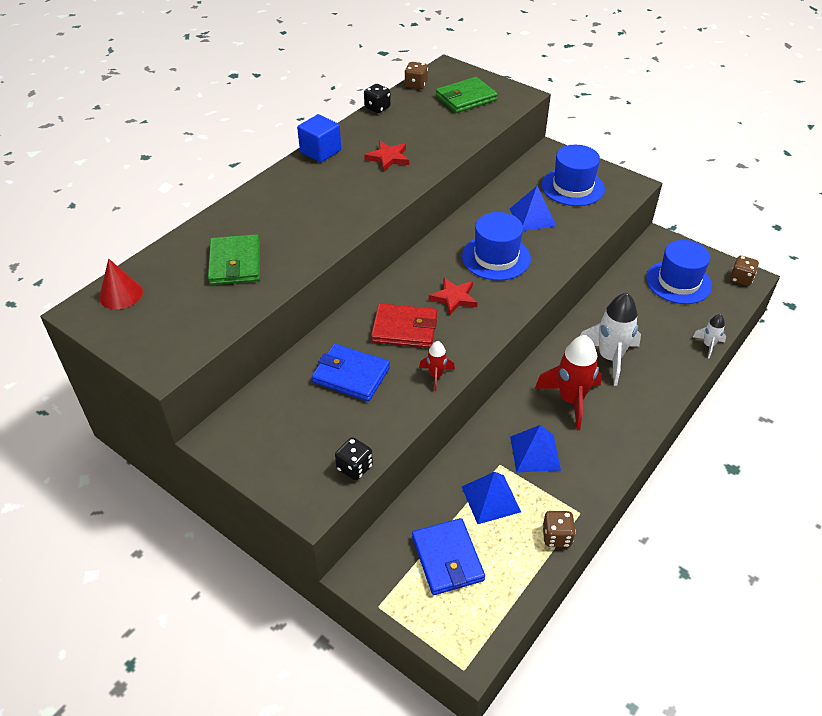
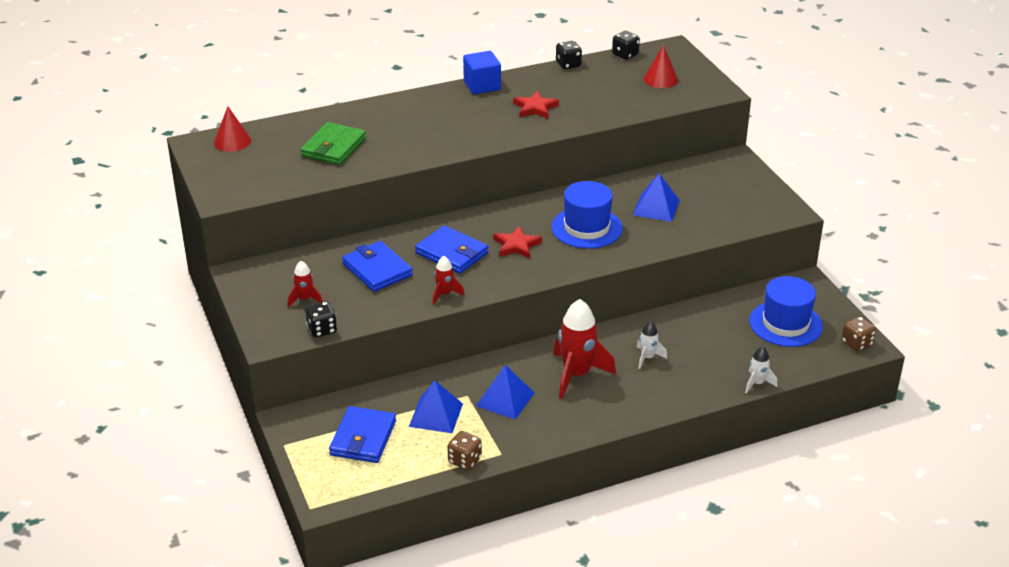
camera: 30 degrees right, 10 degrees down
red wallet [371,303,437,348] -> blue wallet [415,225,488,274]
brown dice [404,62,428,89] -> black dice [612,31,640,60]
green wallet [436,77,498,113] -> red cone [644,45,678,88]
blue hat [542,145,605,206] -> none
white rocket [580,293,641,386] -> white rocket [636,321,667,369], size x0.50
none -> red rocket [288,261,322,307]

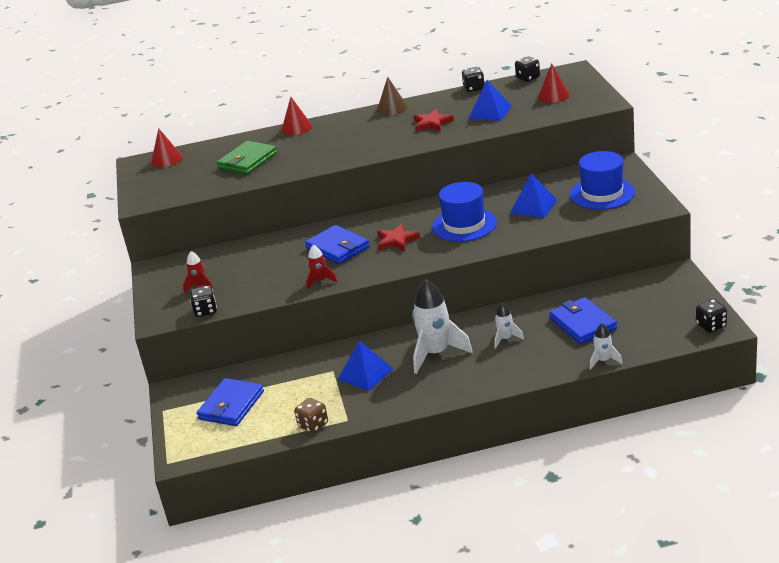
camera: 15 degrees right, 5 degrees down
blue wallet [342,241,413,292] -> blue wallet moved to [549,297,617,344]
blue pyramid [409,380,463,433] -> blue pyramid moved to [469,80,512,121]
blue cube [463,51,501,94] -> brown cone [377,77,408,115]
red rocket [553,299,616,399] -> white rocket [412,279,473,374]
blue hat [749,276,823,347] -> blue hat moved to [570,151,635,210]
brown dice [842,316,876,351] -> black dice [696,299,727,332]
none -> red cone [281,97,312,135]

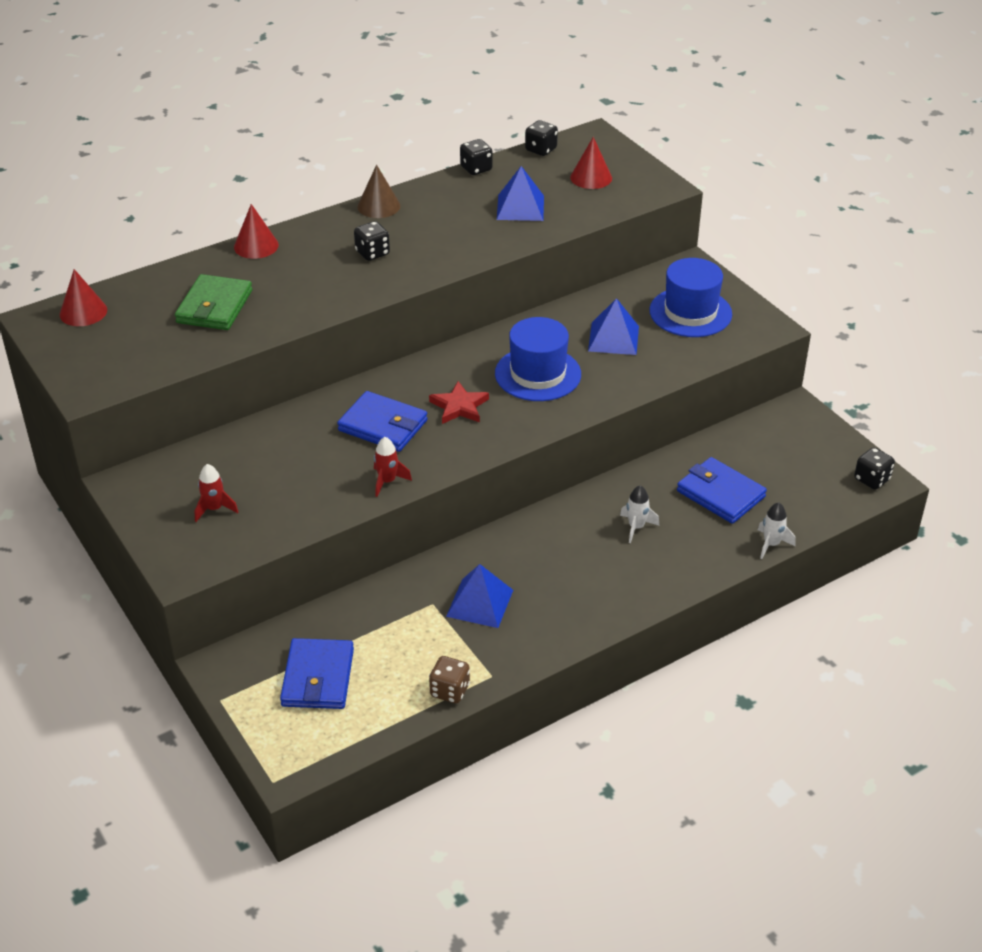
camera: 25 degrees left, 10 degrees up
black dice [190,286,217,317] -> black dice moved to [354,221,390,261]
white rocket [412,279,473,374] -> none
red star [414,109,454,132] -> none

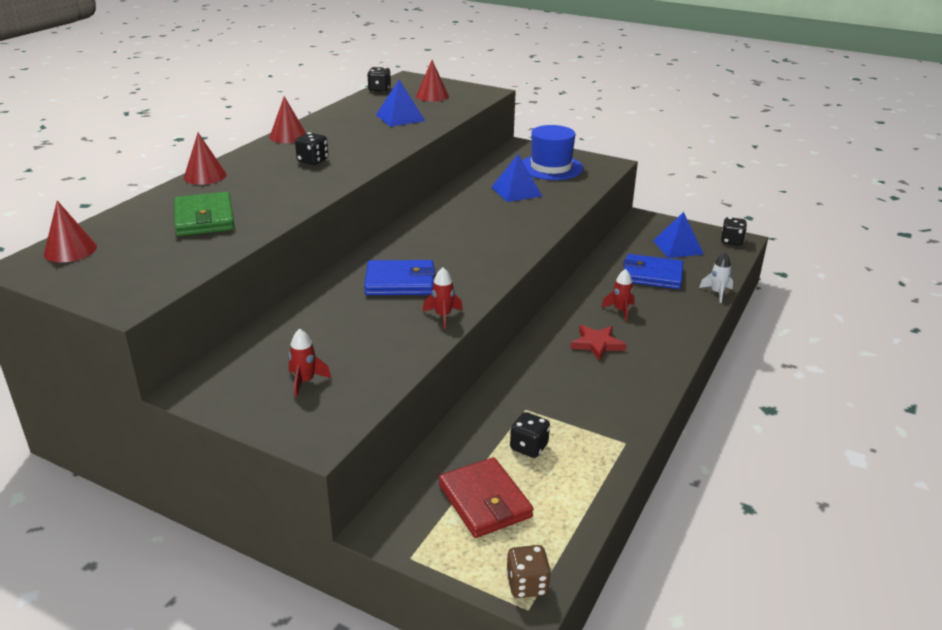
camera: 30 degrees left, 10 degrees down
blue wallet [280,638,354,709] -> red wallet [439,457,534,538]
brown cone [357,165,400,218] -> red cone [269,96,306,143]
red star [429,381,489,424] -> red star moved to [570,325,626,361]
brown dice [429,656,470,703] -> brown dice moved to [506,545,551,598]
blue pyramid [446,564,513,628] -> blue pyramid moved to [653,212,703,258]
black dice [460,139,493,175] -> black dice moved to [510,412,550,458]
blue hat [495,317,581,401] -> none
white rocket [620,485,659,543] -> red rocket [601,269,635,321]

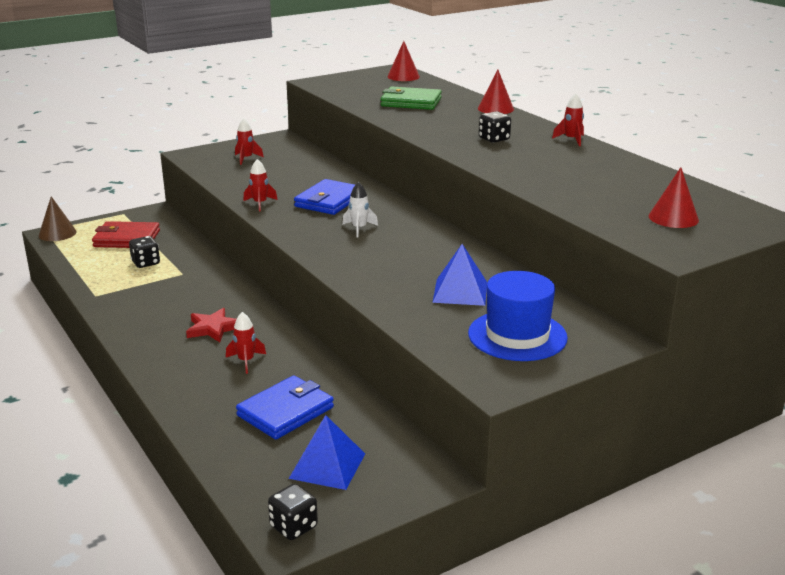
camera: 120 degrees right, 5 degrees down
red cone [269,96,306,143] -> red rocket [552,93,584,146]
black dice [367,67,391,92] -> none
blue pyramid [376,79,425,127] -> none
brown dice [506,545,551,598] -> brown cone [39,196,77,241]
white rocket [699,253,733,303] -> white rocket moved to [342,182,378,237]

